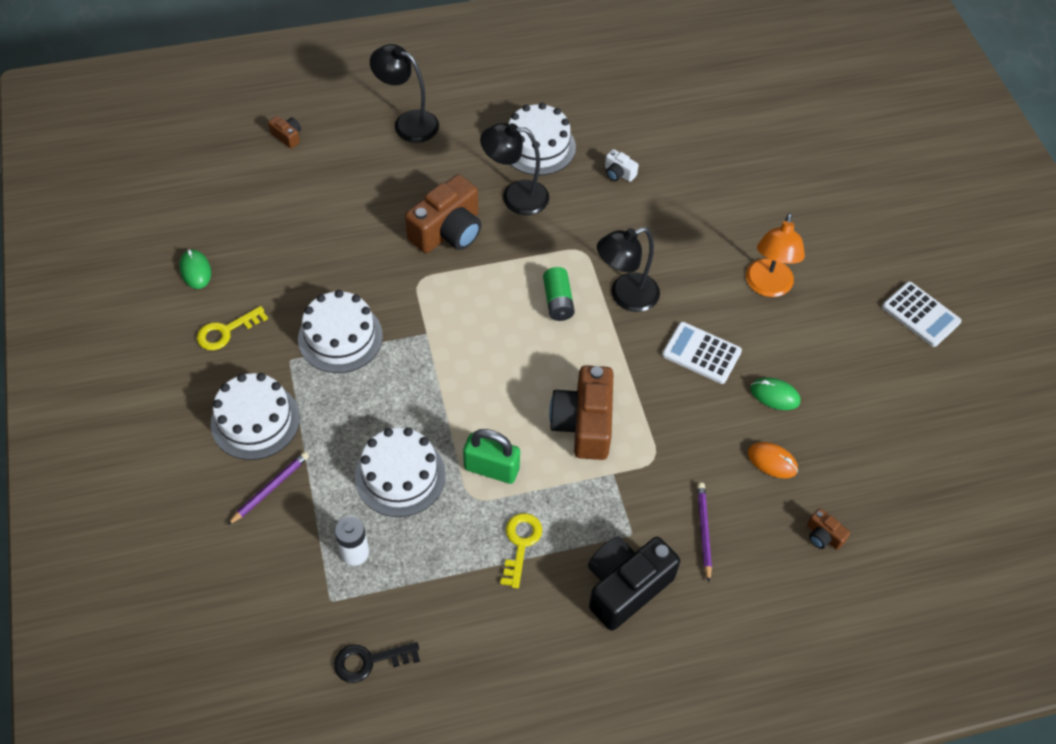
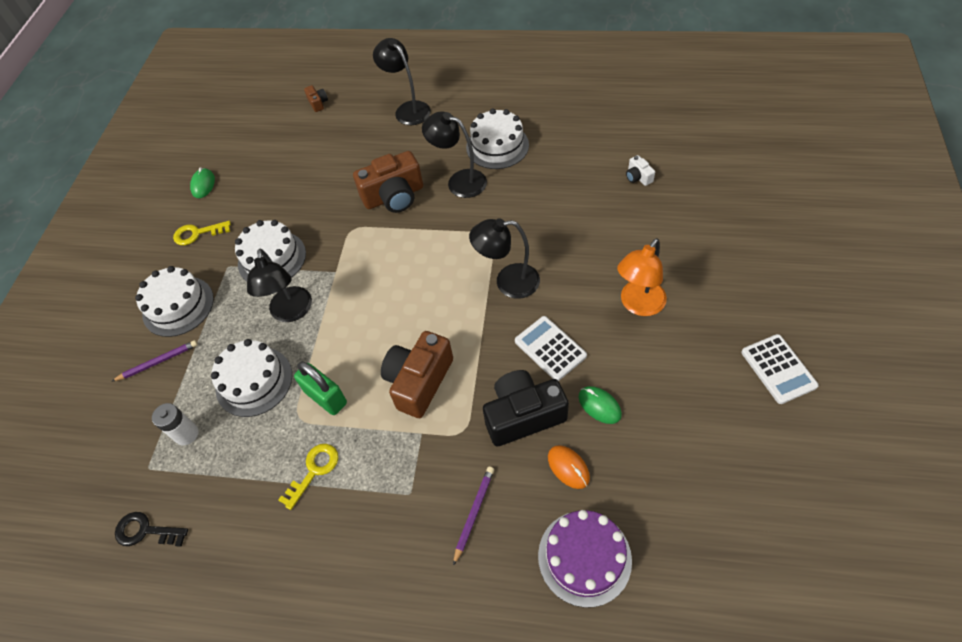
camera: 30 degrees right, 0 degrees up
green battery [543,267,575,321] -> none
black camera [588,537,680,631] -> black camera moved to [483,370,569,446]
white camera [605,149,639,182] -> white camera moved to [626,155,655,186]
brown camera [807,508,850,550] -> purple cake [538,510,632,608]
none -> black lamp [247,249,312,322]

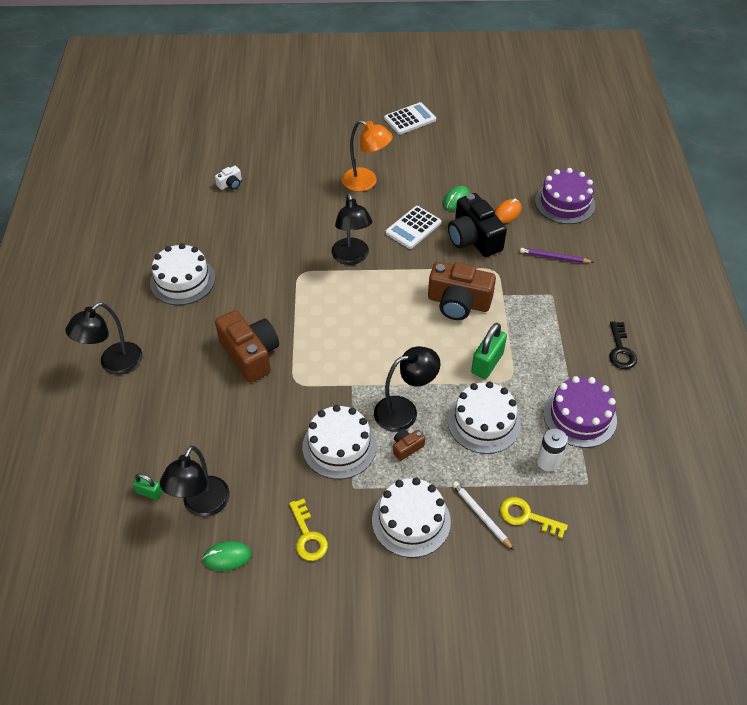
camera: 105 degrees left, 5 degrees down
purple pencil [111,340,198,382] -> white pencil [452,481,514,550]
black key [115,512,188,547] -> black key moved to [609,321,637,369]
yellow key [278,444,338,510] -> yellow key moved to [500,497,568,539]
brown camera [304,85,328,112] -> brown camera moved to [393,429,425,461]
black lamp [422,111,487,198] -> black lamp moved to [160,446,230,517]
none -> green padlock [133,473,163,500]
none -> purple cake [544,376,617,448]

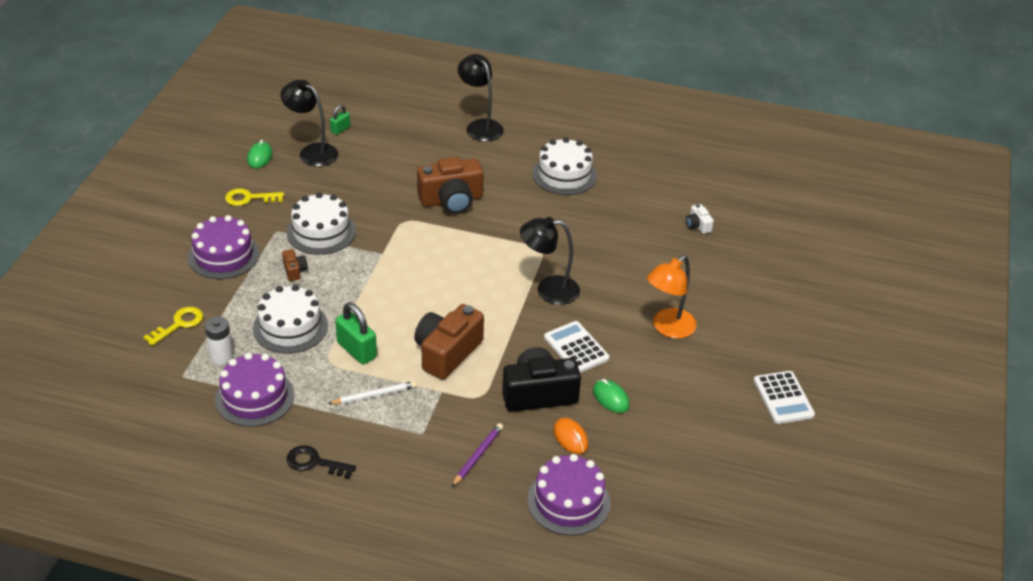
camera: 105 degrees right, 10 degrees down
white cake [372,478,451,558] -> purple cake [188,215,259,279]
black lamp [374,346,440,432] -> none
white pencil [452,481,514,550] -> white pencil moved to [328,381,417,404]

